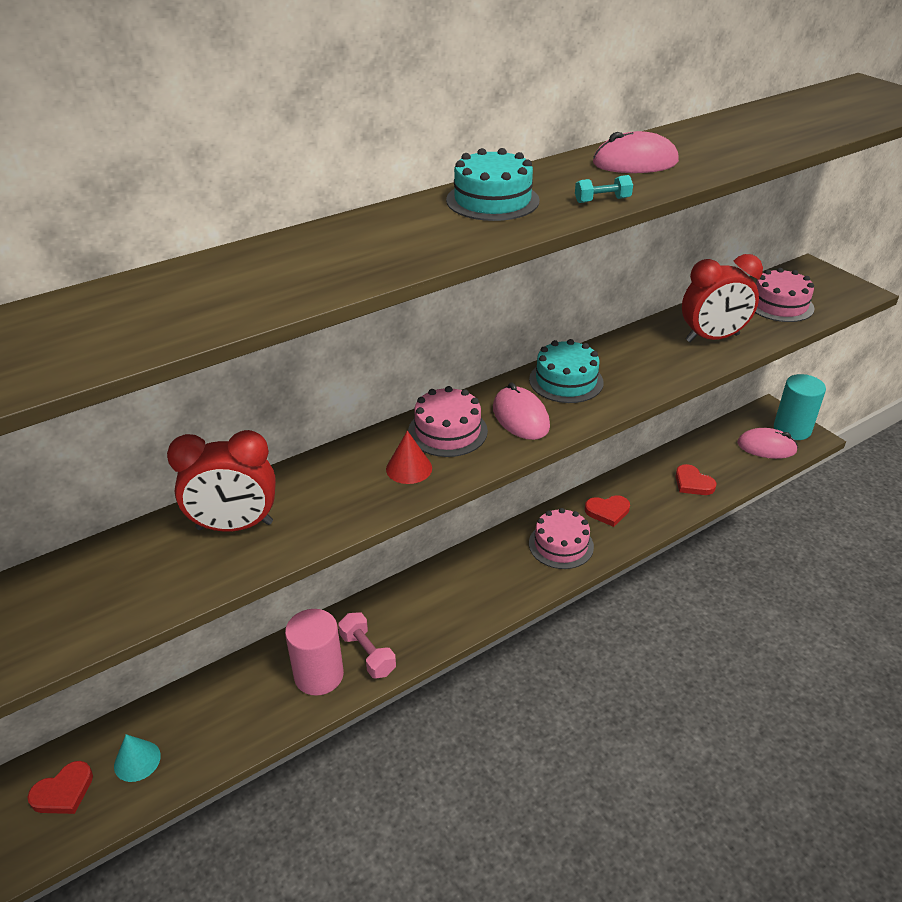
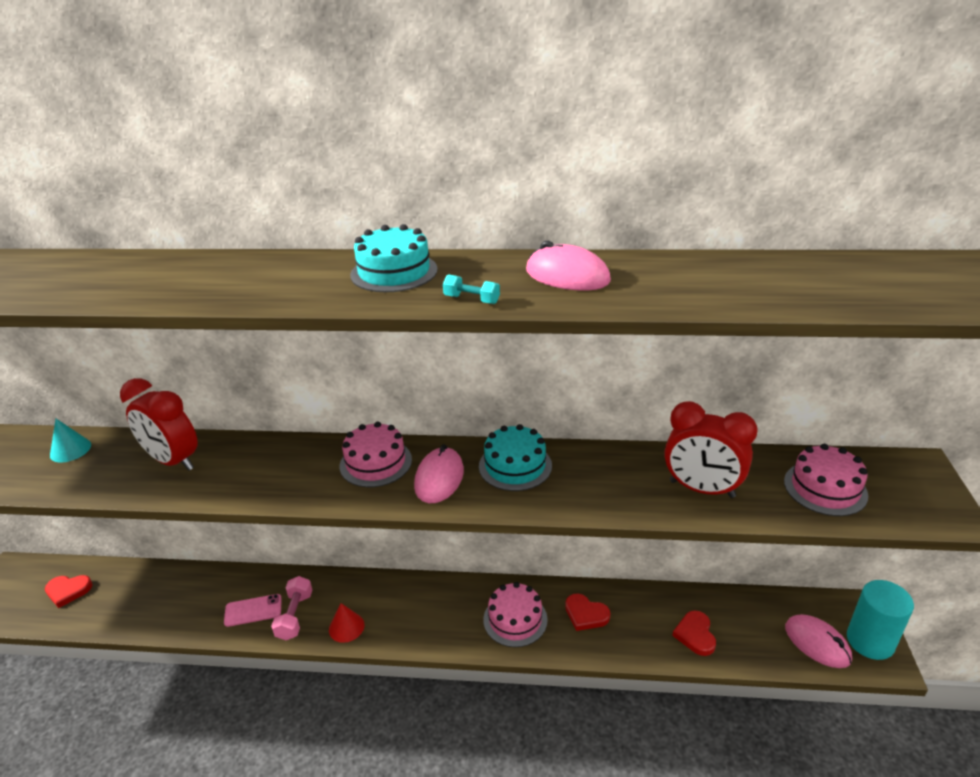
camera: 40 degrees right, 5 degrees down
turquoise cone [114,734,161,782] -> turquoise cone moved to [50,419,91,462]
pink cylinder [285,609,344,696] -> pink phone [224,594,282,627]
red cone [386,431,432,484] -> red cone moved to [329,603,364,643]

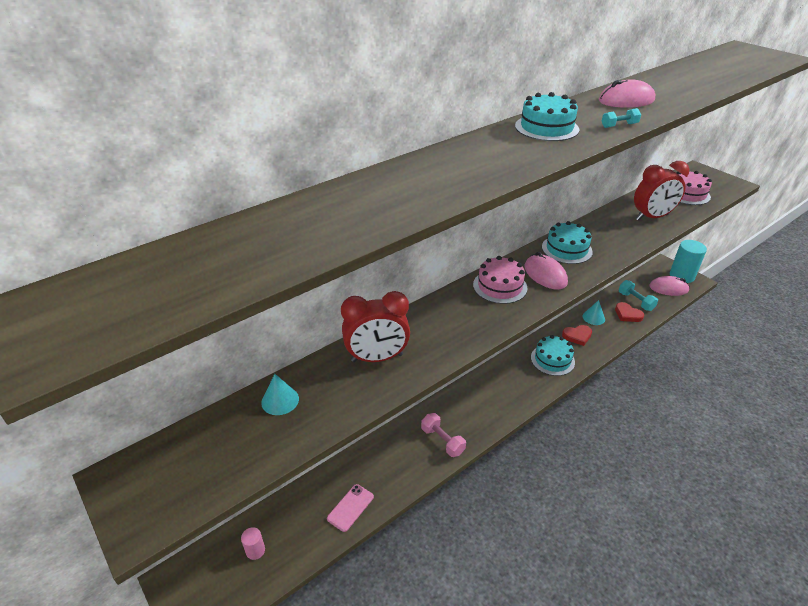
camera: 45 degrees left, 5 degrees up
red heart [45,575,93,608] -> pink cylinder [241,527,265,560]
pink phone [224,594,282,627] -> pink phone moved to [327,484,374,532]
red cone [329,603,364,643] -> none
pink cake [483,582,548,647] -> turquoise cake [531,335,575,376]
none -> turquoise cone [583,300,605,325]
none -> turquoise dumbbell [619,280,658,311]

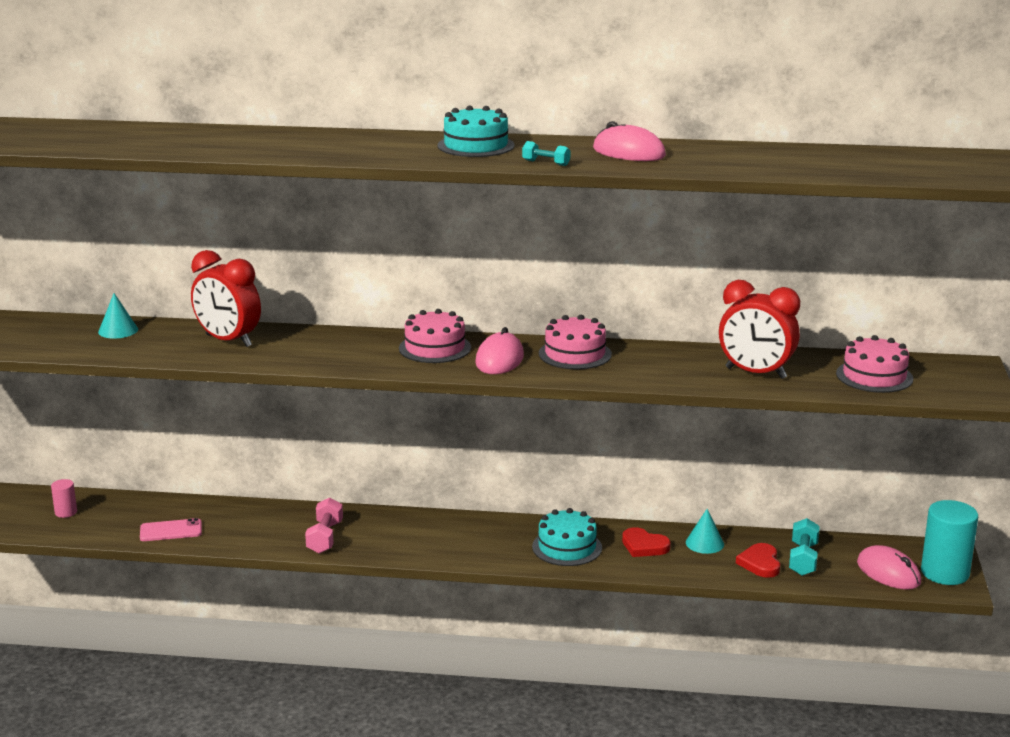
camera: 45 degrees right, 15 degrees down
turquoise cake [542,221,593,264] -> pink cake [539,315,612,370]

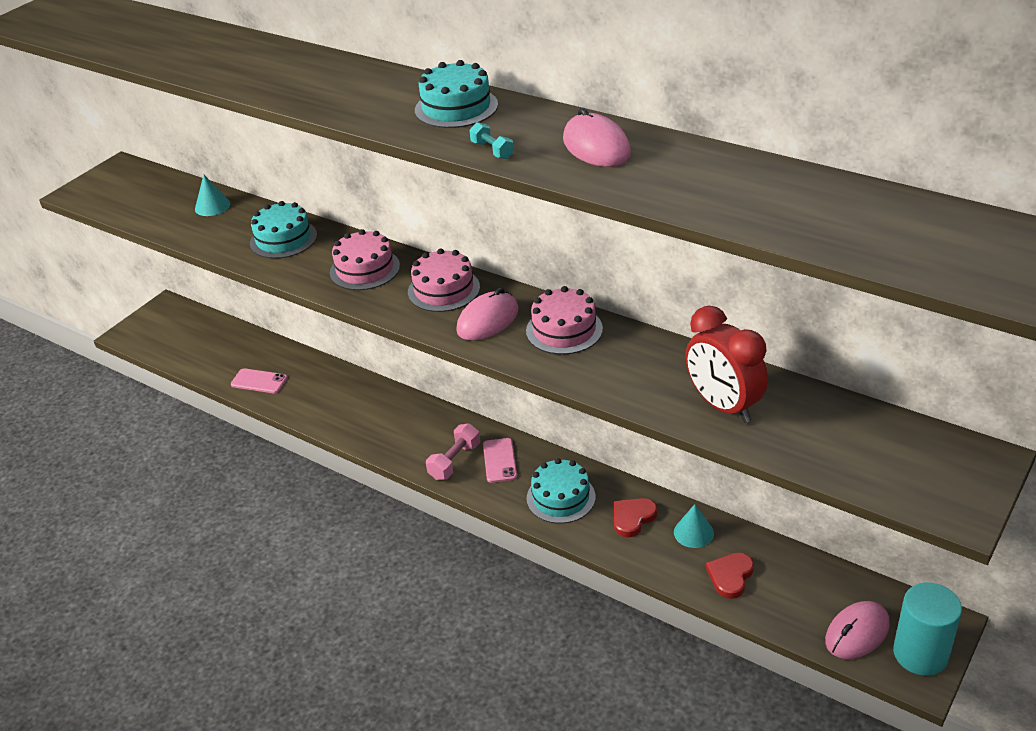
camera: 30 degrees right, 15 degrees up
pink cylinder [51,479,77,518] -> none
red clock [191,250,261,347] -> turquoise cake [250,201,317,259]
pink dumbbell [305,497,343,554] -> pink dumbbell moved to [426,423,480,480]
red heart [622,527,671,557] -> red heart turned 75 degrees clockwise [614,498,657,538]
turquoise dumbbell [789,518,820,576] -> none
pink cake [836,335,913,393] -> pink cake moved to [330,229,400,290]
pink mouse [857,545,921,590] -> pink mouse turned 60 degrees clockwise [825,601,890,659]
none -> pink phone [483,438,517,483]

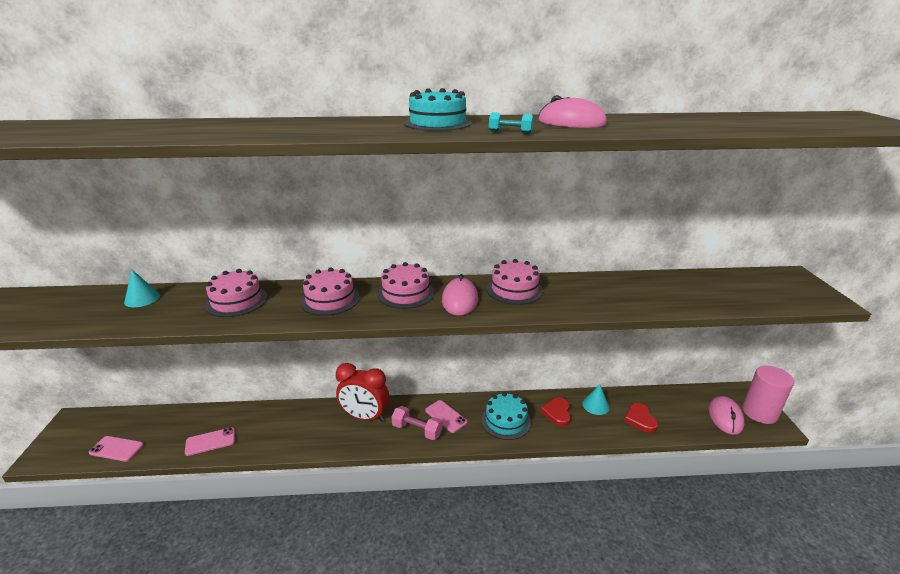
camera: 40 degrees left, 10 degrees down
turquoise cake [250,201,317,259] -> pink cake [205,269,267,317]
pink dumbbell [426,423,480,480] -> pink dumbbell turned 60 degrees counterclockwise [391,406,442,440]
red clock [685,306,768,423] -> red clock moved to [336,363,389,422]
turquoise cylinder [893,583,962,676] -> pink cylinder [742,366,794,424]
none -> pink phone [89,436,144,462]

